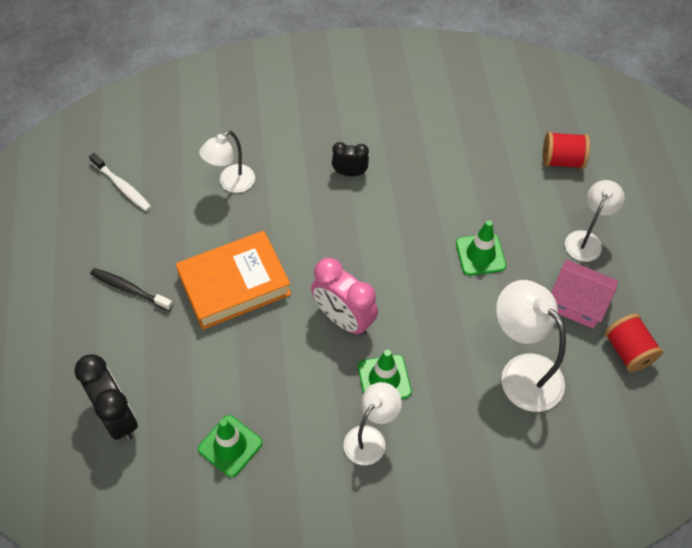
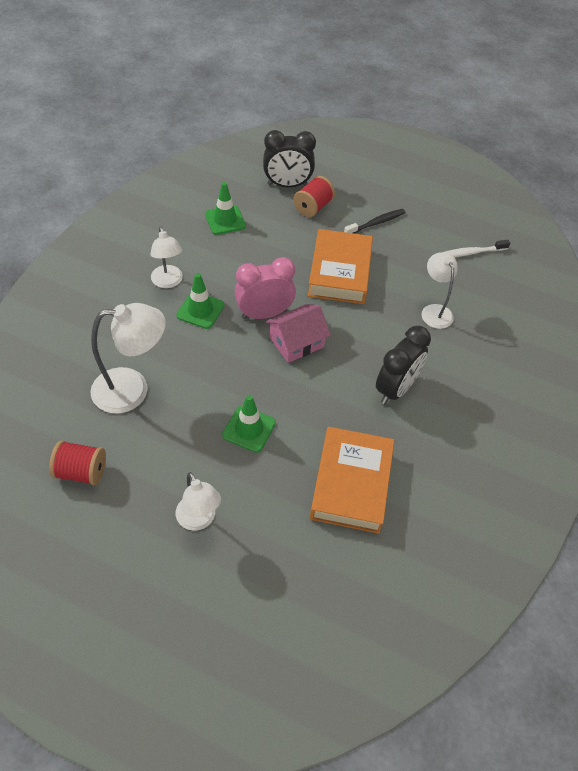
camera: 120 degrees right, 5 degrees down
black clock [332,142,369,176] -> black clock [376,326,431,404], size x1.74
red spool [543,132,590,169] -> red spool moved to [293,176,335,217]
pink house [551,259,618,329] -> pink house moved to [266,304,331,363]
none -> orange book [310,427,394,534]

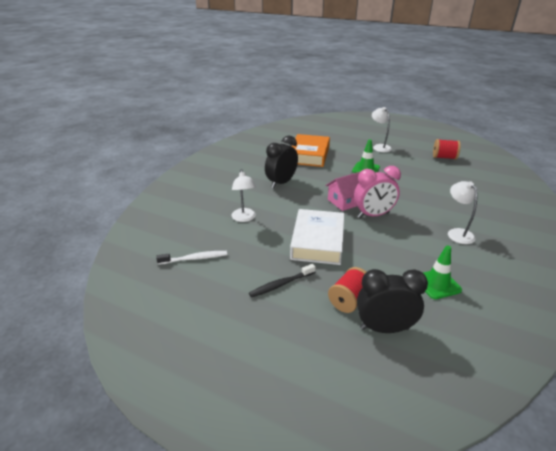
camera: 175 degrees left, 20 degrees down
white lamp [90,303,166,413] -> none
green traffic cone [176,273,224,329] -> none
orange book [308,229,373,304] -> white book [290,209,344,265]

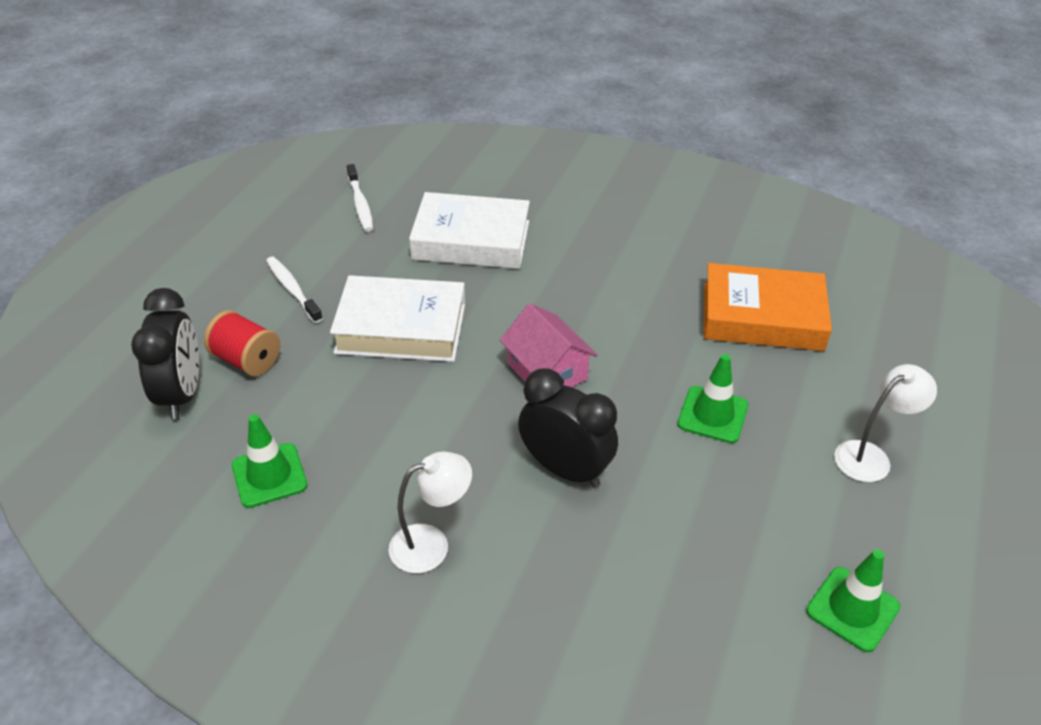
camera: 85 degrees right, 10 degrees up
white lamp [231,169,256,222] -> white book [409,192,530,269]
black toothbrush [249,264,316,298] -> white toothbrush [266,257,323,323]
black clock [265,136,298,188] -> black clock moved to [518,368,618,488]
pink clock [354,166,401,218] -> none
red spool [433,139,461,160] -> green traffic cone [806,549,900,652]

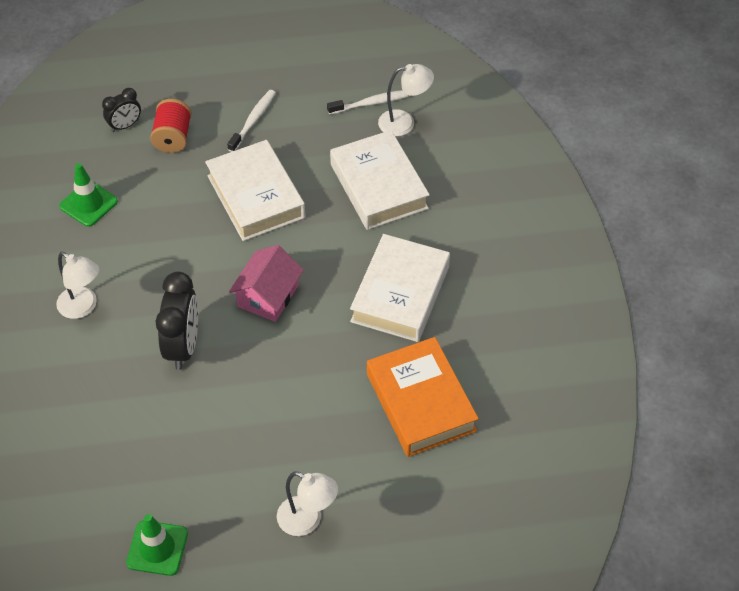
camera: 60 degrees right, 10 degrees up
black clock [131,288,199,419] -> black clock [102,88,141,132], size x0.57
white toothbrush [347,164,373,232] -> white toothbrush turned 150 degrees counterclockwise [327,90,410,115]
green traffic cone [677,354,748,443] -> none
none -> white book [350,234,450,342]
none -> white lamp [378,64,434,136]

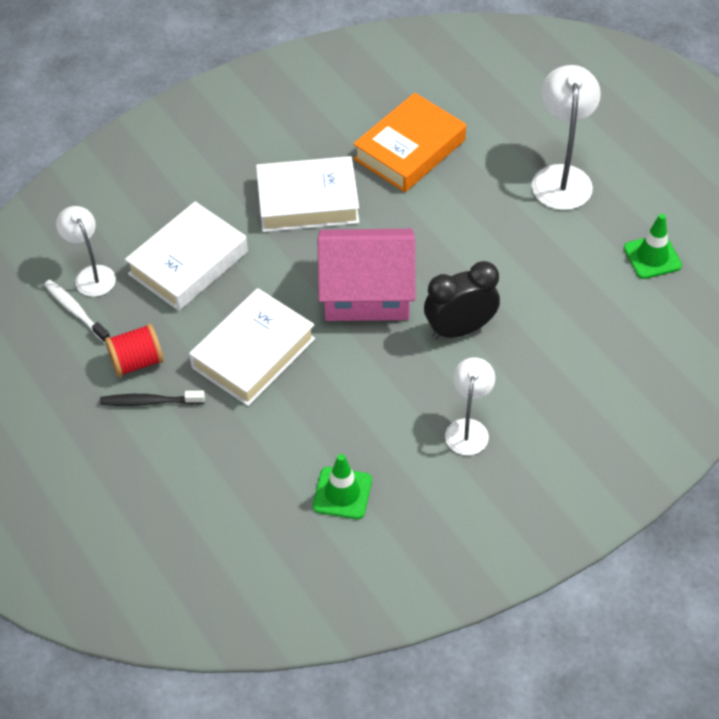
camera: 115 degrees left, 0 degrees up
black clock [102,88,141,132] -> none
red spool [150,99,192,153] -> red spool moved to [105,324,164,377]
white toothbrush [227,90,276,152] -> black toothbrush [100,391,205,406]
pink house [229,245,304,322] -> pink house [318,229,416,321], size x1.62
white lamp [277,471,338,536] -> white lamp [532,65,601,210], size x1.57

